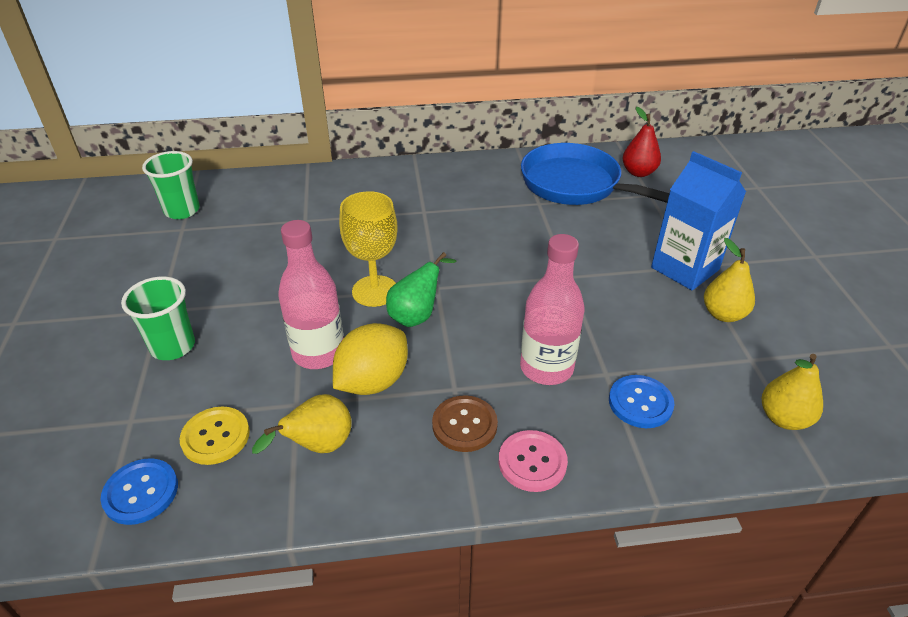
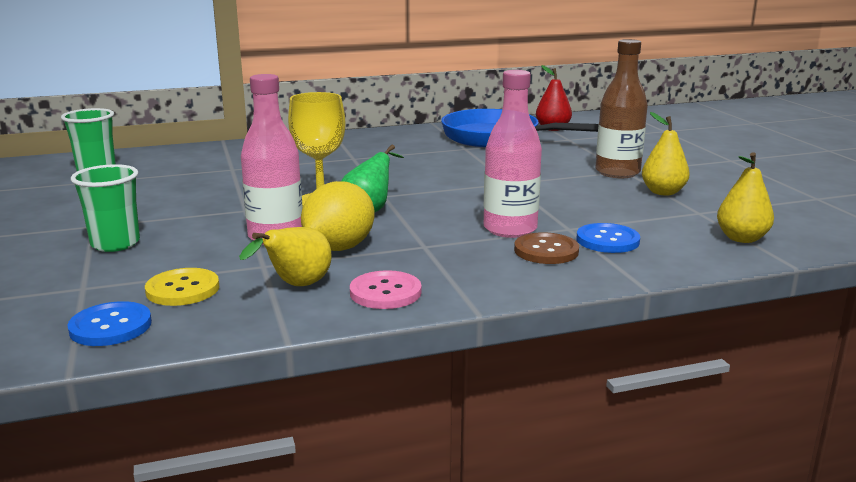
camera: 10 degrees left, 20 degrees down
brown button [432,395,498,452] -> brown button moved to [514,232,579,264]
pink button [499,430,568,492] -> pink button moved to [350,270,422,309]
blue carton [651,151,746,290] -> brown bottle [595,39,648,178]

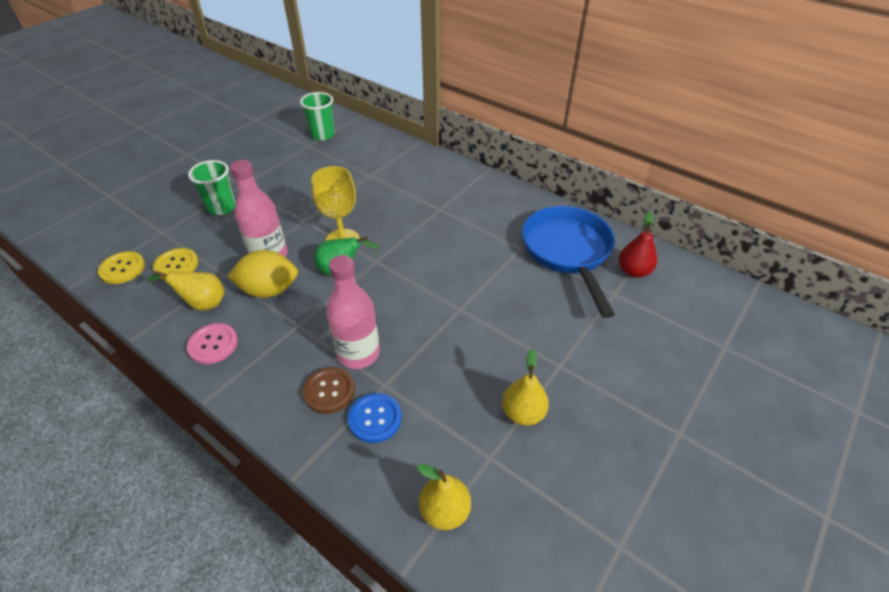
camera: 55 degrees right, 25 degrees up
blue button [67,301,152,346] -> yellow button [98,251,145,284]
brown bottle [595,39,648,178] -> none

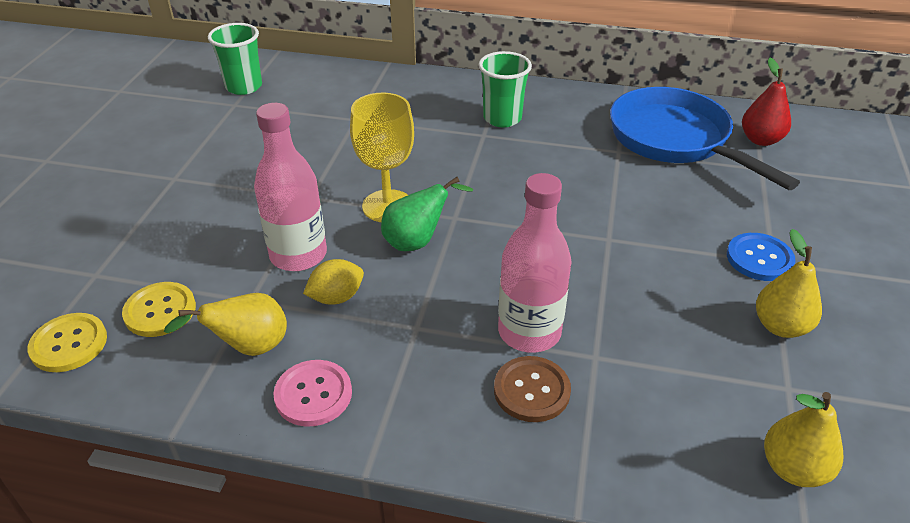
camera: 25 degrees left, 5 degrees down
green cup [188,160,236,215] -> green cup moved to [479,51,532,127]
yellow lemon [228,250,298,298] -> yellow lemon [303,259,364,305], size x0.61
blue button [348,393,402,443] -> blue button moved to [727,233,795,281]

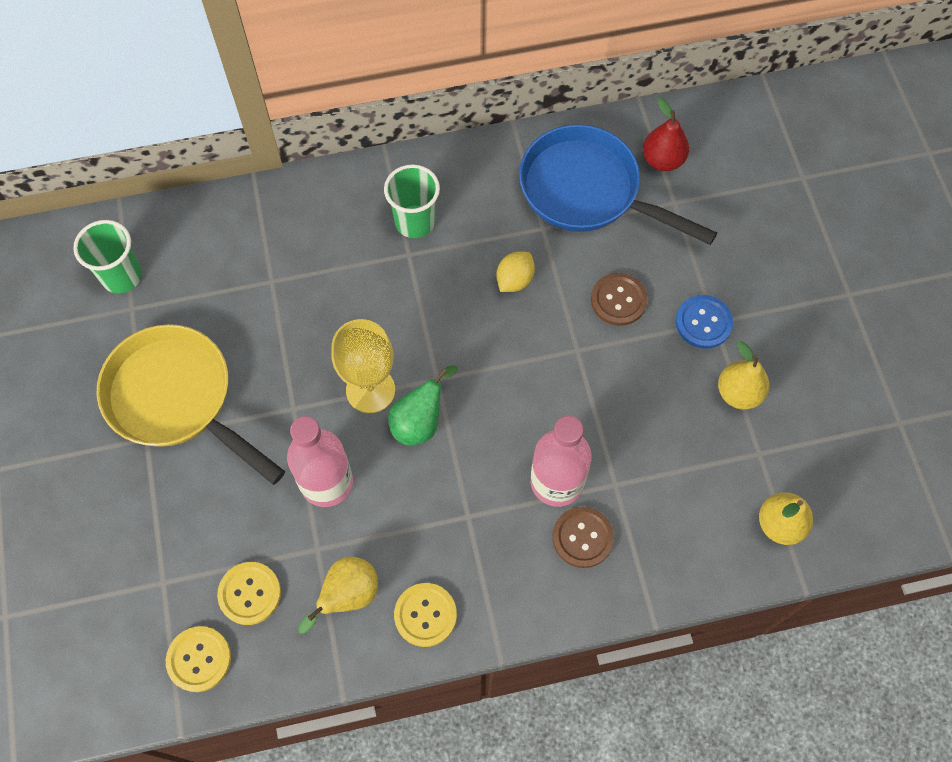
camera: 25 degrees left, 25 degrees up
pink button [274,360,352,427] -> yellow button [394,583,457,647]
yellow lemon [303,259,364,305] -> yellow lemon moved to [496,251,535,292]
none -> yellow pan [97,324,285,485]
none -> brown button [591,273,647,326]

